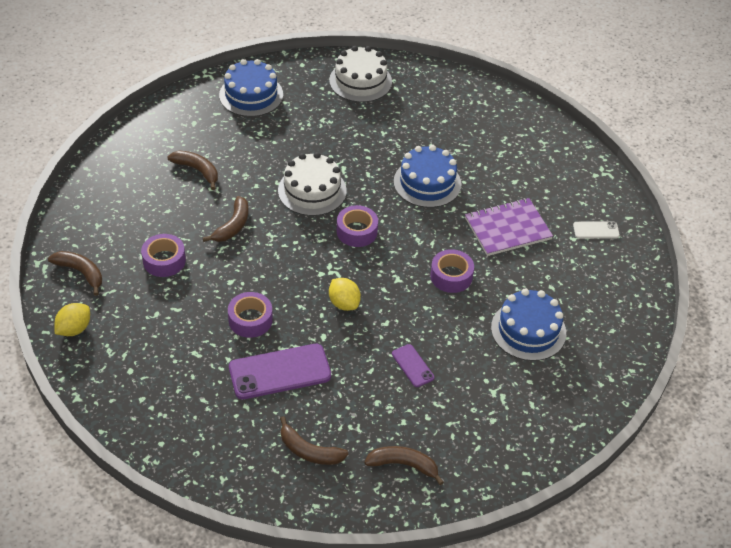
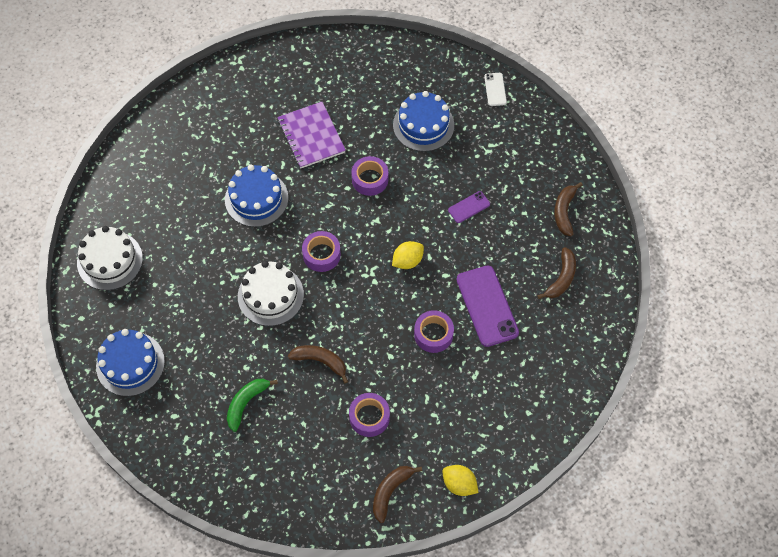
camera: 90 degrees left, 15 degrees up
brown banana [167,151,218,190] -> green banana [227,379,278,432]
white phone [573,222,620,239] -> white phone moved to [484,73,507,106]

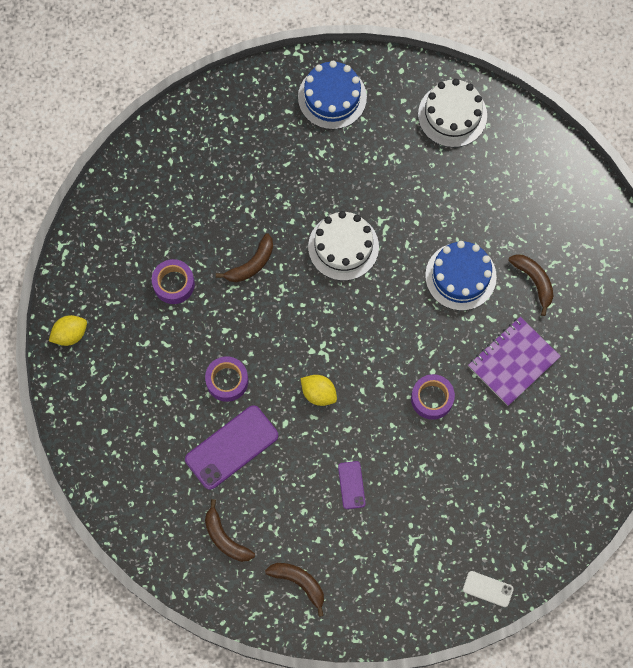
camera: 115 degrees right, 10 degrees up
green banana [227,379,278,432] -> none
purple notebook [277,102,346,168] -> purple notebook turned 45 degrees counterclockwise [468,317,561,406]
purple tape [302,231,341,272] -> none
brown banana [373,466,422,523] -> brown banana moved to [508,254,554,316]
yellow lemon [392,241,424,269] -> yellow lemon turned 45 degrees counterclockwise [301,375,337,406]
blue cake [393,91,454,152] -> none
purple phone [456,265,519,347] -> purple phone turned 45 degrees counterclockwise [185,405,278,490]

